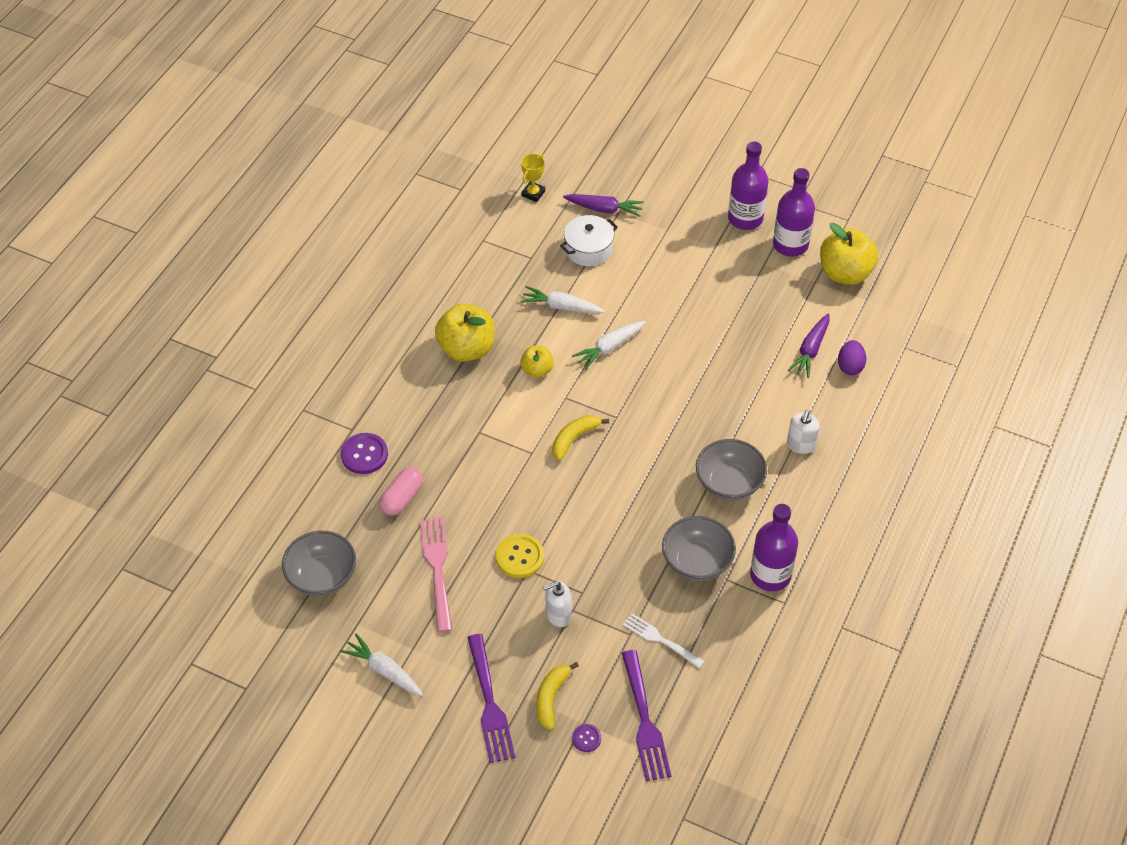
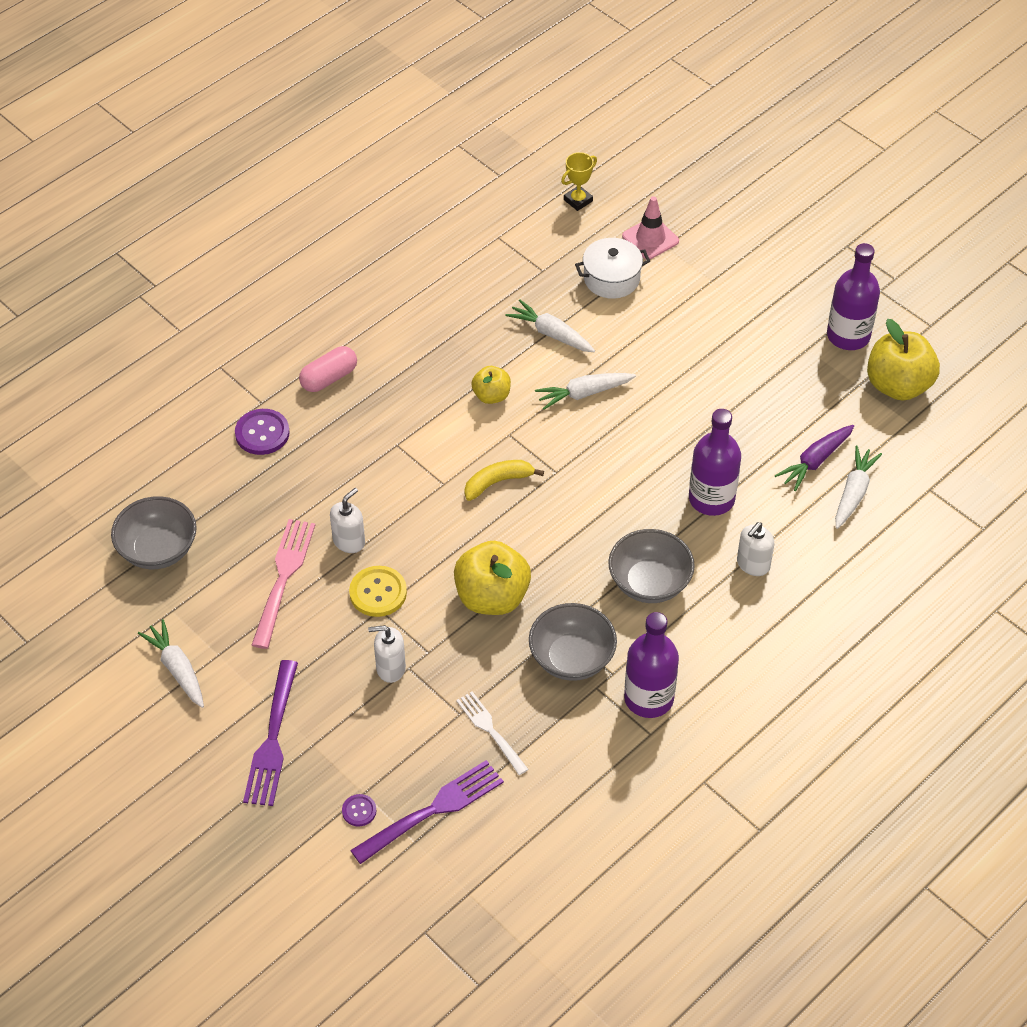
camera: 20 degrees right, 0 degrees up
pink capsule [379,467,423,516] -> pink capsule moved to [299,346,357,392]
yellow apple [435,303,495,362] -> yellow apple moved to [454,541,531,615]
yellow banana [536,662,579,730] -> none
purple carrot [563,194,644,217] -> pink traffic cone [622,196,679,259]
purple fork [622,650,672,781] -> purple fork turned 135 degrees counterclockwise [350,760,504,864]
purple bottle [728,141,769,230] -> purple bottle moved to [689,409,741,516]
purple egg [838,340,866,375] -> white carrot [835,445,882,529]
none -> white soap dispenser [330,488,365,553]

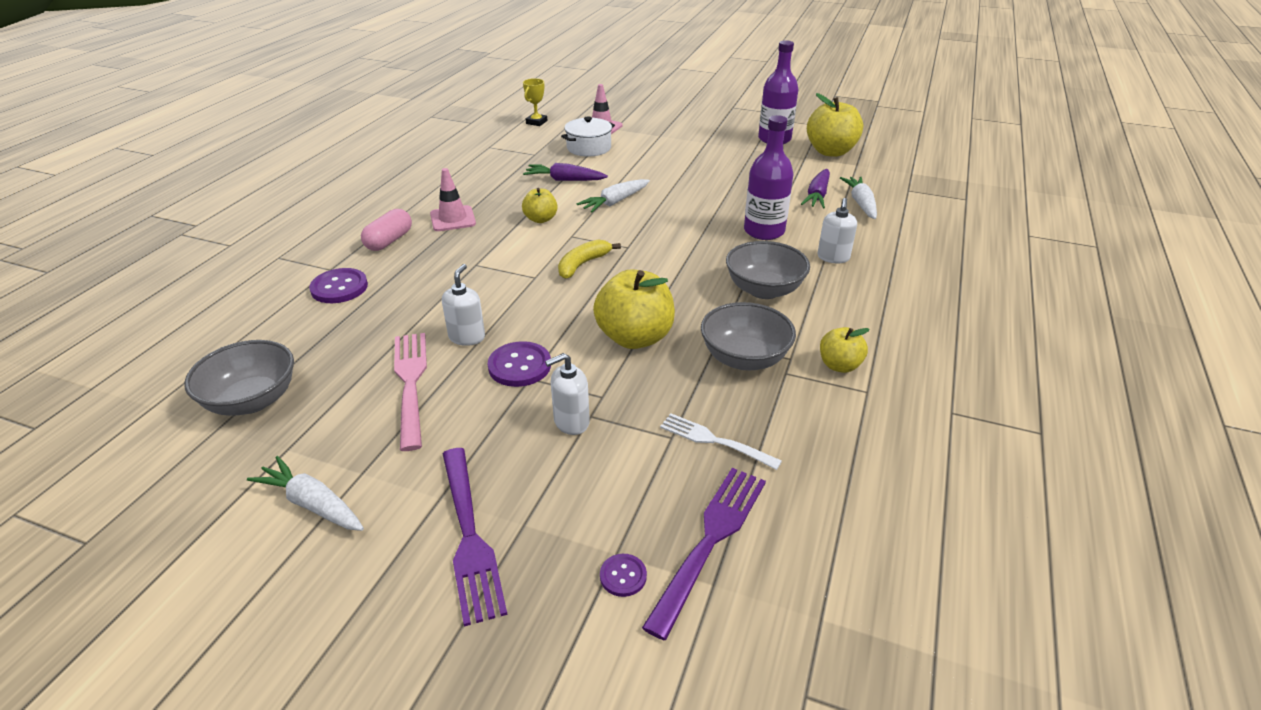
camera: 25 degrees left, 15 degrees down
yellow button [349,566,407,617] -> purple button [488,341,551,387]
white carrot [505,299,595,352] -> purple carrot [523,163,608,181]
purple bottle [624,612,679,718] -> yellow apple [820,327,870,373]
none -> pink traffic cone [430,168,476,231]

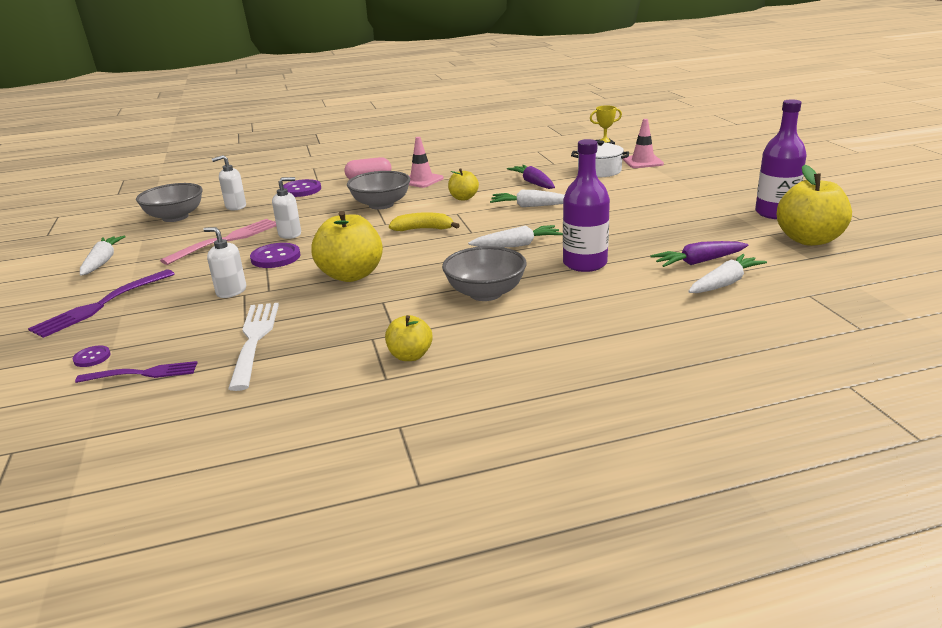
camera: 55 degrees right, 10 degrees down
purple fork [642,468,766,640] -> purple fork [75,361,197,383], size x0.65
white fork [660,413,782,470] -> white fork [228,303,279,391], size x1.53
grey bowl [701,302,796,370] -> grey bowl moved to [347,171,410,210]
white soap dispenser [818,198,857,263] -> white soap dispenser moved to [212,155,246,210]
none -> white carrot [468,225,563,247]

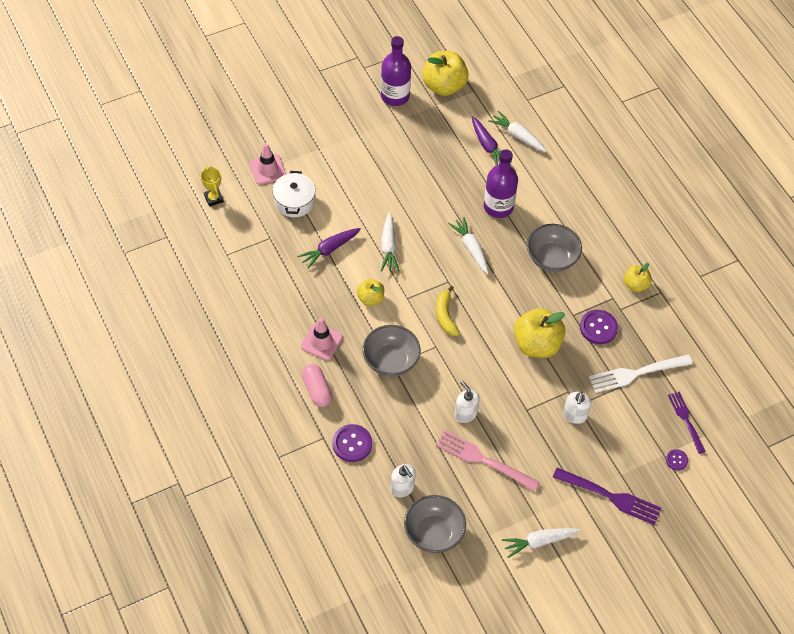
camera: 105 degrees left, 30 degrees up
purple button [250,243,300,268] -> purple button moved to [580,310,618,344]

